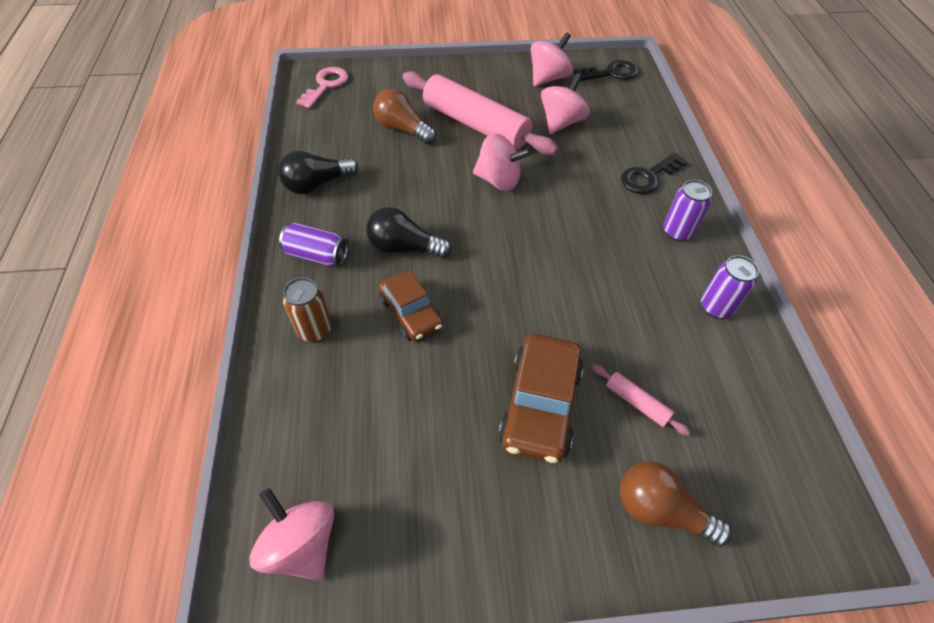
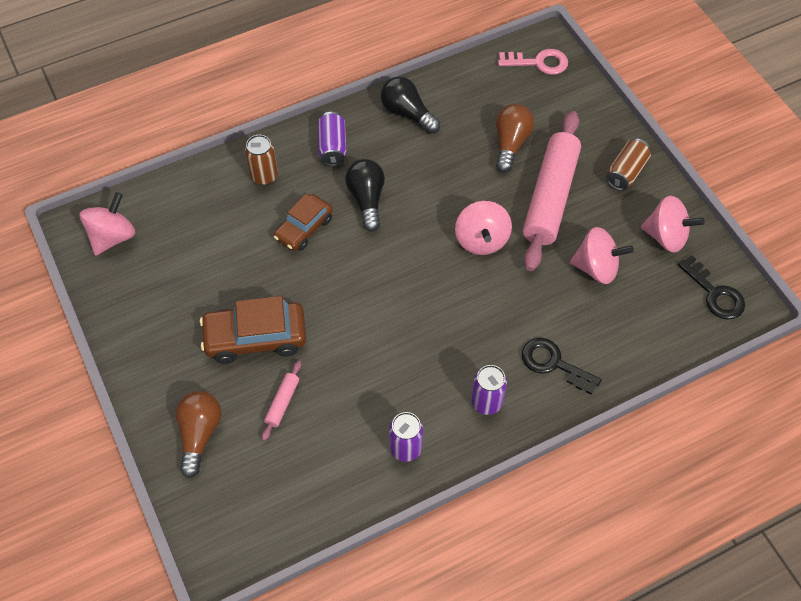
camera: 70 degrees right, 5 degrees up
none -> brown can [606,139,651,191]

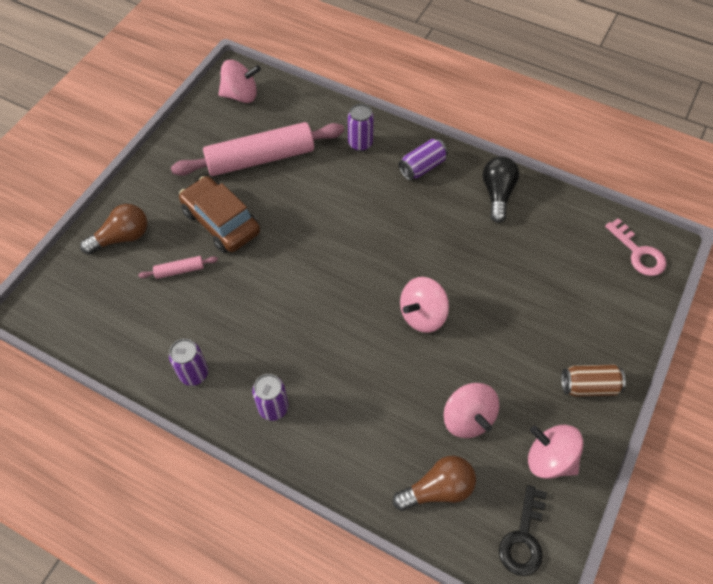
camera: 55 degrees right, 0 degrees up
brown can [245,135,278,185] -> purple can [348,104,374,151]
brown car [274,194,333,251] -> none
black light bulb [345,159,385,232] -> none
brown light bulb [496,104,534,173] -> brown light bulb moved to [393,456,476,511]
black key [522,338,602,395] -> none
pink rolling pin [523,111,581,271] -> pink rolling pin moved to [171,122,344,176]
pink spinning top [641,196,705,253] -> pink spinning top turned 135 degrees clockwise [528,425,584,479]

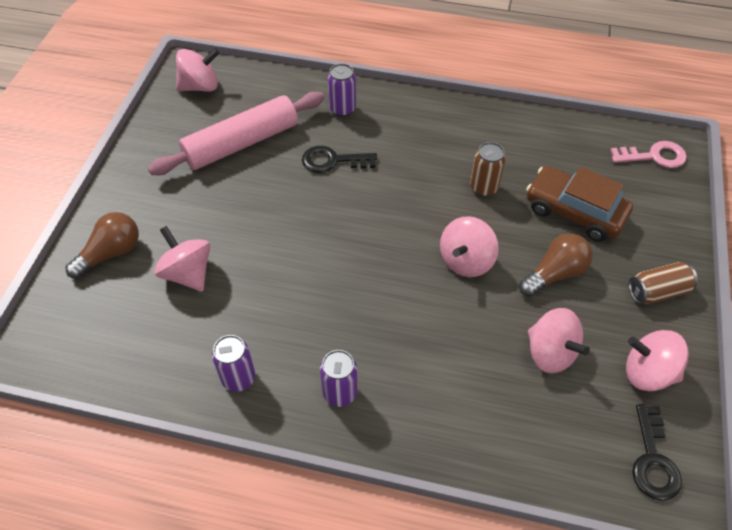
camera: 15 degrees left, 5 degrees down
pink rolling pin [138,256,218,279] -> pink spinning top [154,226,210,292]
brown car [179,176,260,253] -> brown car moved to [526,166,633,242]
brown light bulb [393,456,476,511] -> brown light bulb moved to [519,234,593,297]
purple can [399,139,448,180] -> none
black light bulb [483,156,519,223] -> none
pink key [605,218,667,276] -> pink key turned 45 degrees counterclockwise [610,141,687,168]
none -> black key [302,146,377,173]
none -> brown can [470,142,506,197]

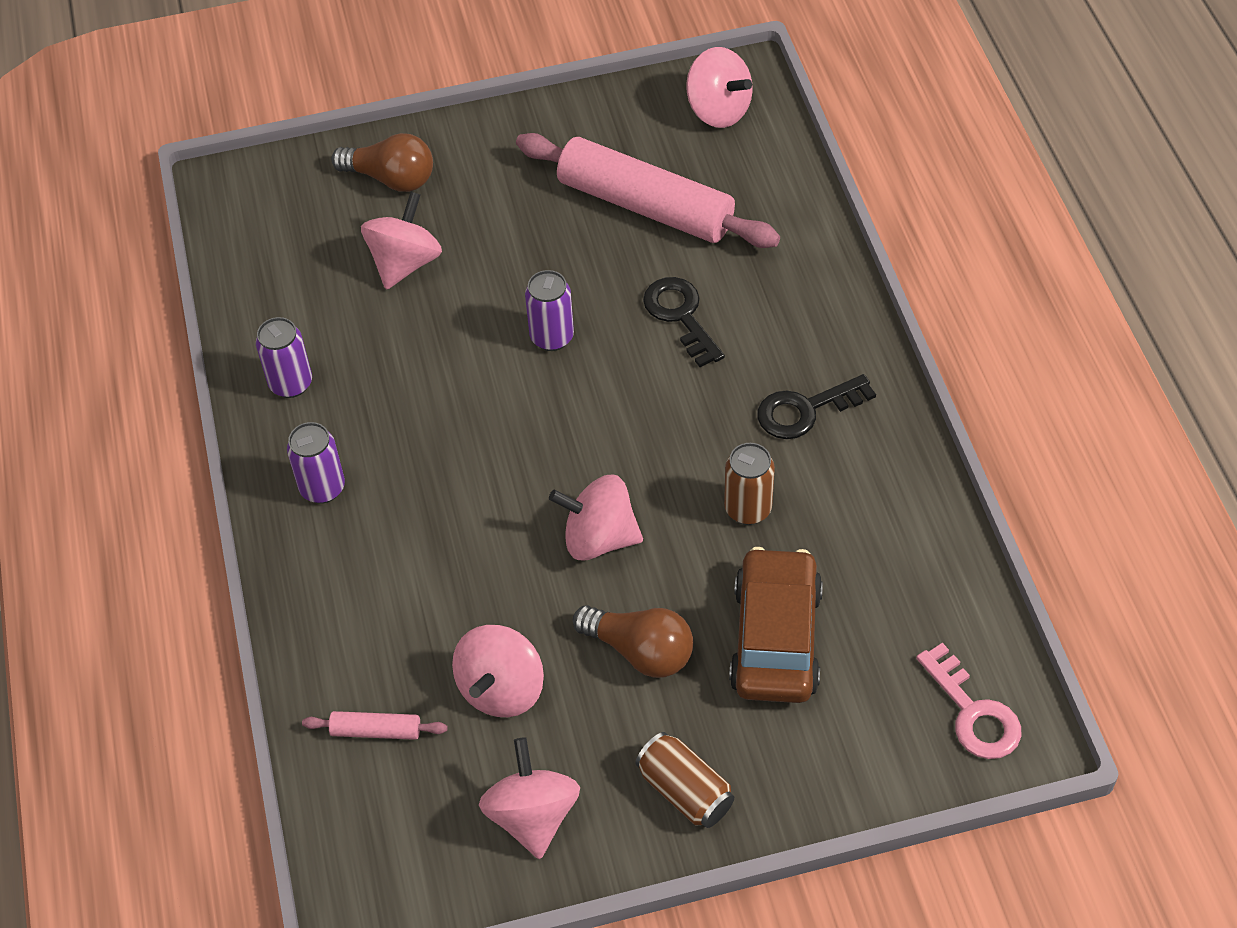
camera: 65 degrees right, 0 degrees up
purple can [328,63,356,117] -> purple can moved to [525,270,574,351]
black key [632,404,682,501] -> black key moved to [757,374,876,439]
none -> pink rolling pin [302,711,447,740]

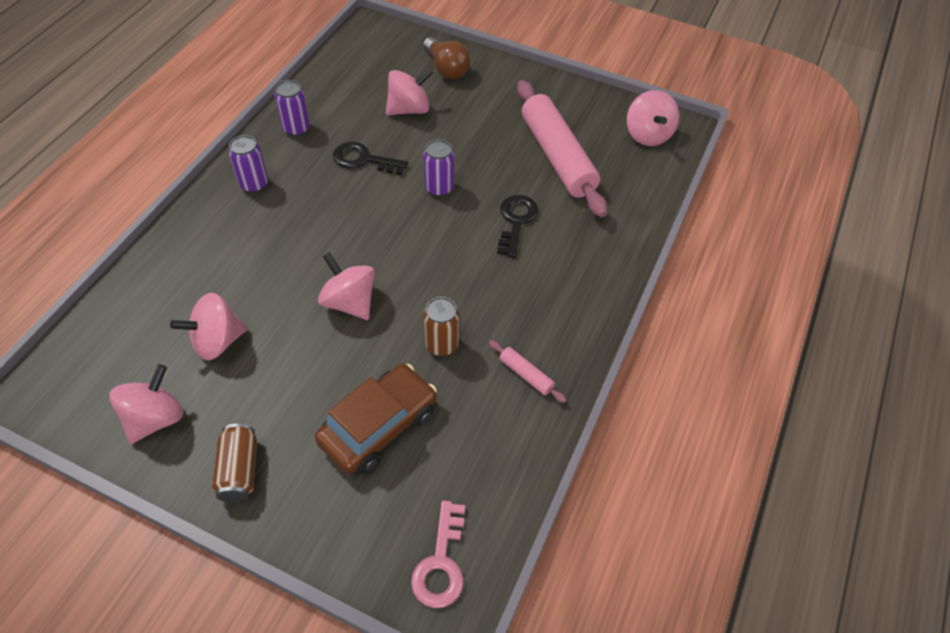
camera: 35 degrees right, 0 degrees up
pink rolling pin [302,711,447,740] -> pink rolling pin moved to [489,340,566,403]
brown light bulb [573,605,693,678] -> none
black key [757,374,876,439] -> black key moved to [333,142,409,176]

